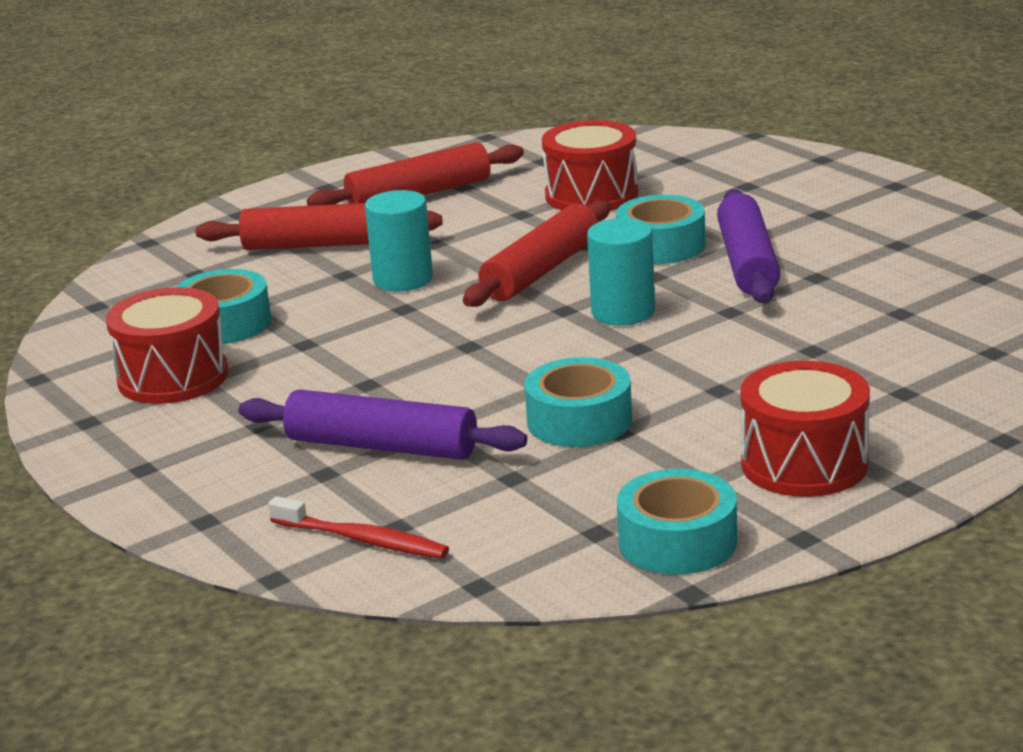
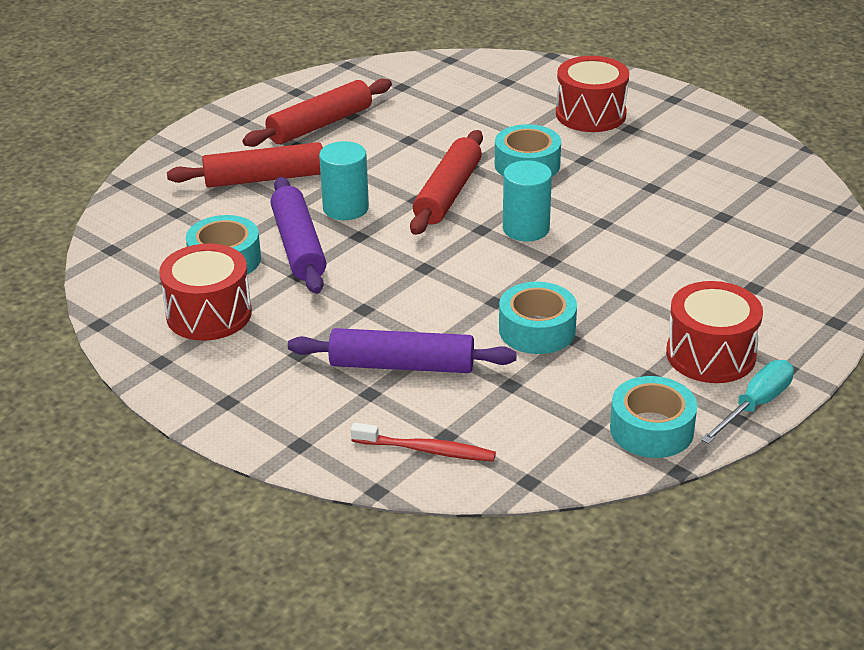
camera: 15 degrees left, 10 degrees up
red drum [542,120,638,211] -> red drum moved to [556,56,629,132]
purple rolling pin [717,189,781,303] -> purple rolling pin moved to [271,177,326,294]
none -> turquoise screwdriver [701,360,794,444]

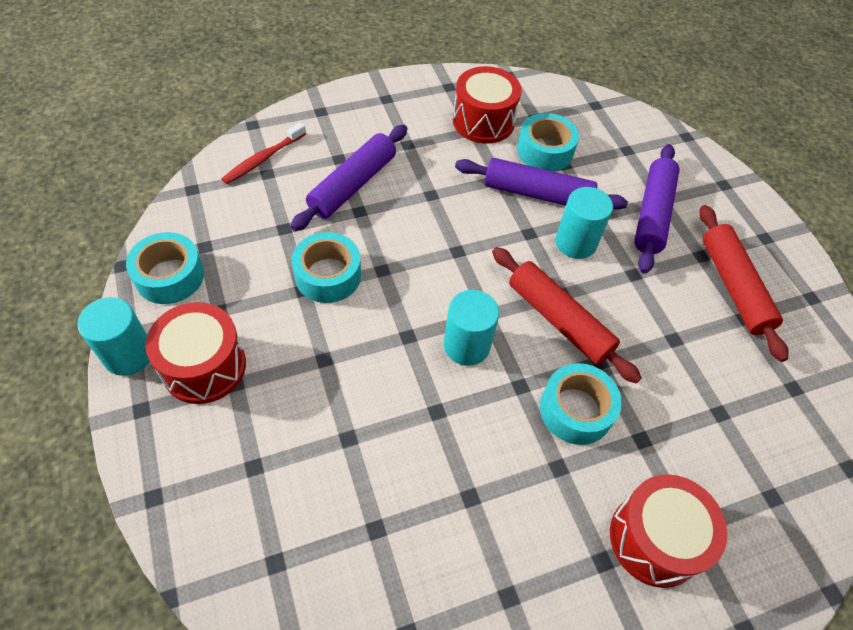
camera: 115 degrees right, 20 degrees up
red rolling pin [167,142,323,188] -> purple rolling pin [634,144,680,273]
turquoise screwdriver [701,360,794,444] -> turquoise cylinder [78,297,150,376]

